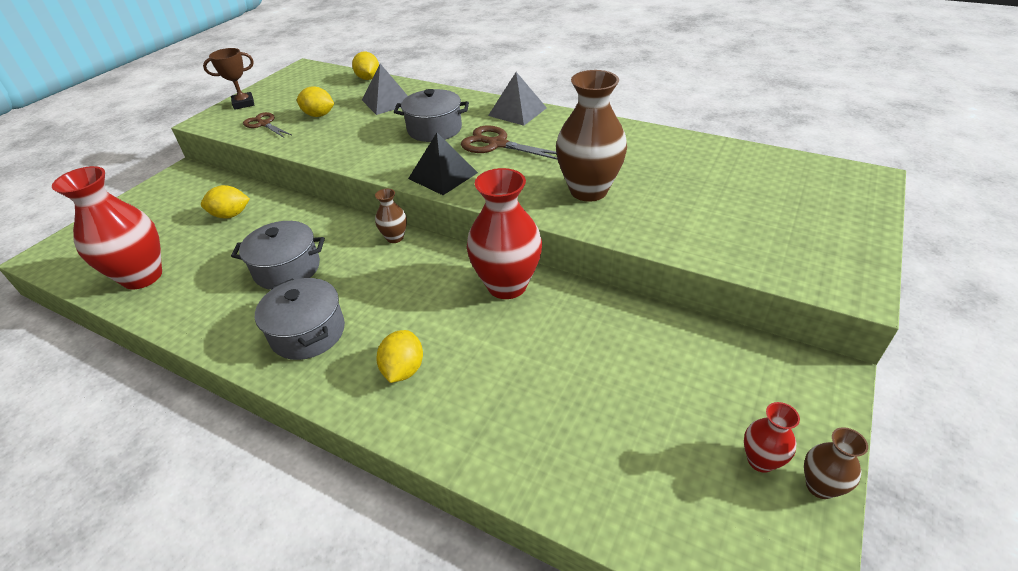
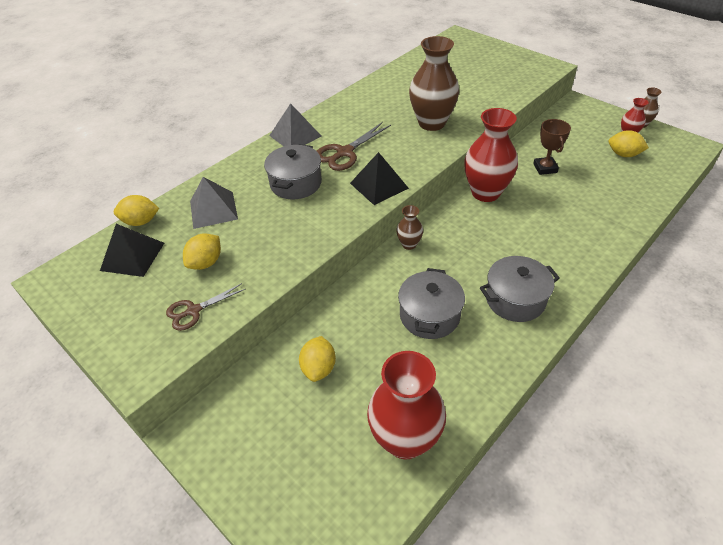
camera: 75 degrees left, 5 degrees up
brown trophy [203,48,254,110] -> brown trophy moved to [533,119,571,175]
yellow lemon [376,330,423,383] -> yellow lemon moved to [609,130,649,157]
none -> black pyramid [100,224,164,277]

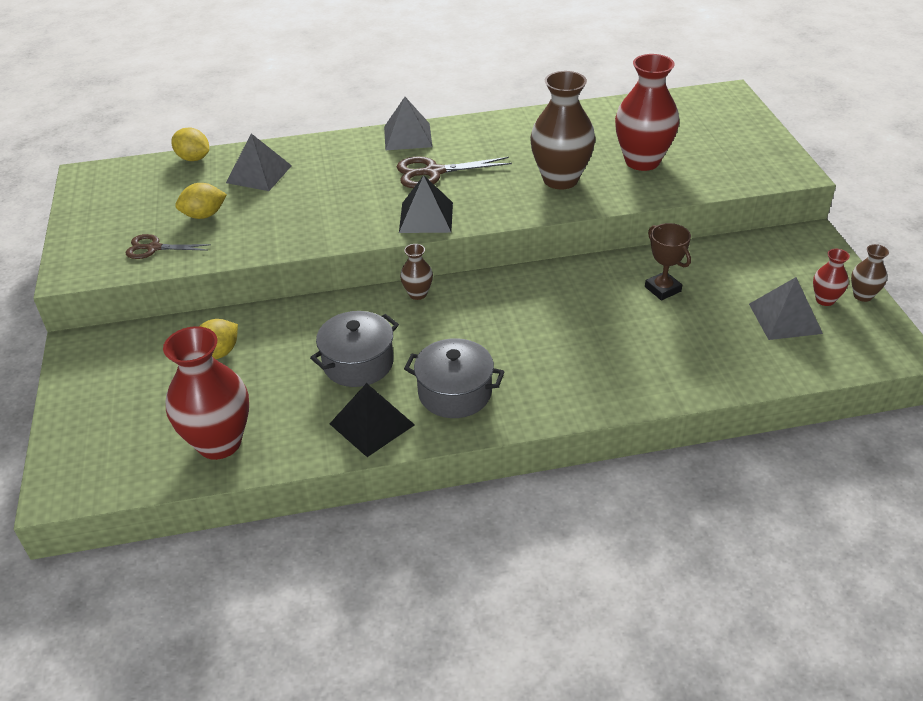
camera: 35 degrees right, 5 degrees down
black pyramid [100,224,164,277] -> black pyramid moved to [330,383,415,457]
grey pot [264,144,322,199] -> none
red vase [464,108,518,202] -> red vase moved to [615,54,679,171]
brown trophy [533,119,571,175] -> brown trophy turned 60 degrees counterclockwise [645,223,691,300]
yellow lemon [609,130,649,157] -> grey pyramid [749,277,823,340]

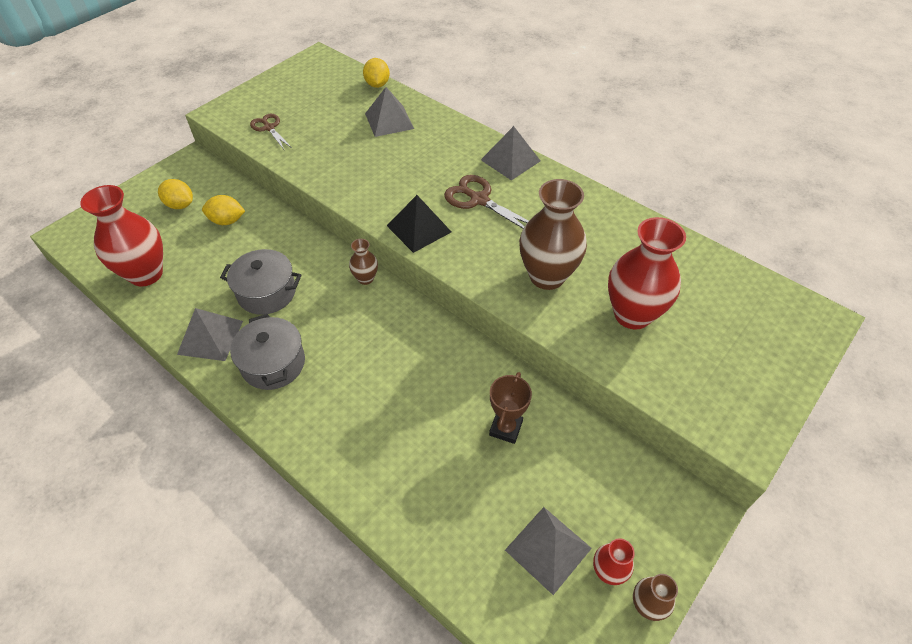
camera: 50 degrees right, 10 degrees up
yellow lemon [175,183,227,219] -> yellow lemon moved to [158,179,193,209]
black pyramid [330,383,415,457] -> grey pyramid [177,308,243,361]

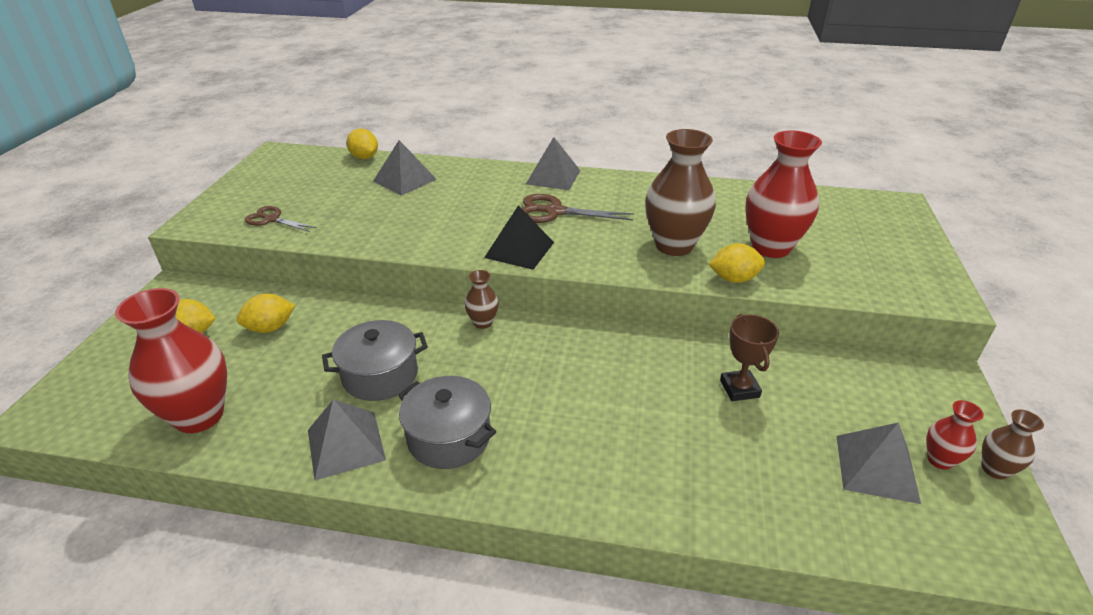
camera: 30 degrees left, 15 degrees down
none -> yellow lemon [709,243,765,283]

